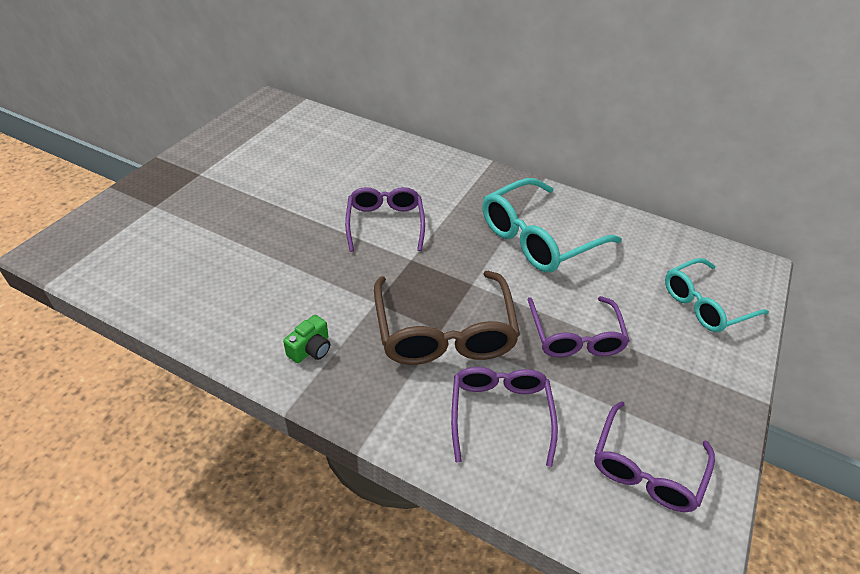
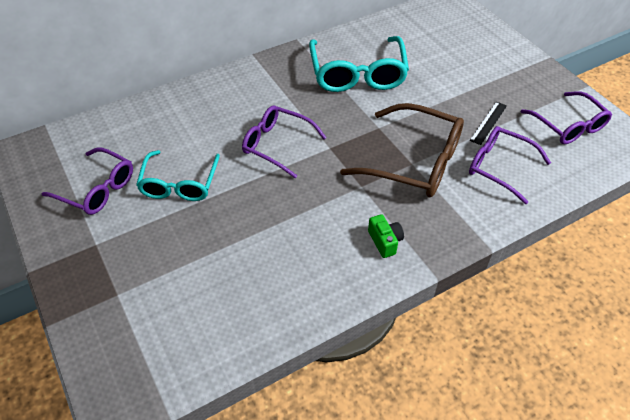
camera: 55 degrees left, 5 degrees up
purple glasses [527,296,630,357] -> purple glasses moved to [41,148,133,215]
turquoise glasses [665,258,769,332] -> turquoise glasses moved to [136,150,220,201]
none -> black ruler [470,102,507,145]

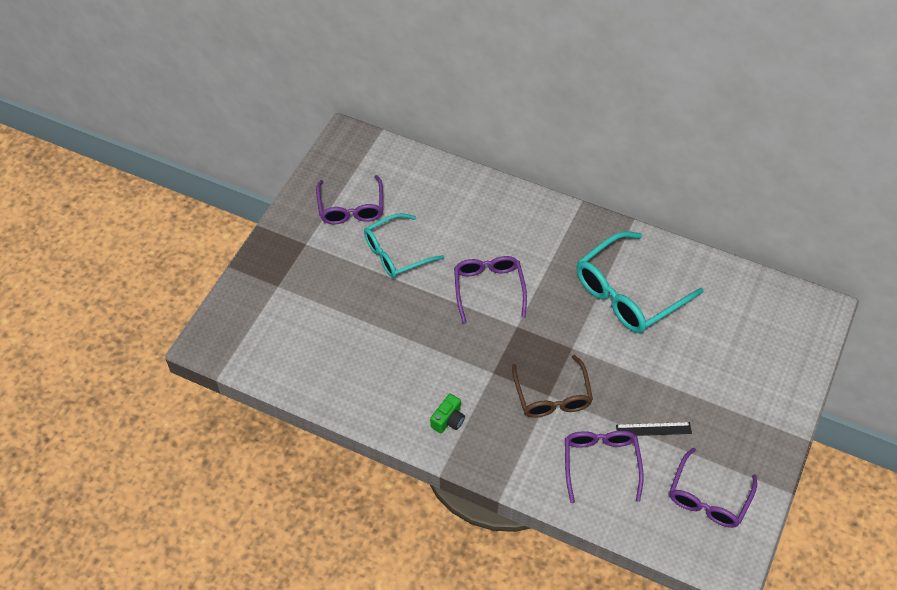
camera: 55 degrees right, 5 degrees up
brown glasses [340,103,464,197] -> brown glasses [512,355,593,418], size x0.67

